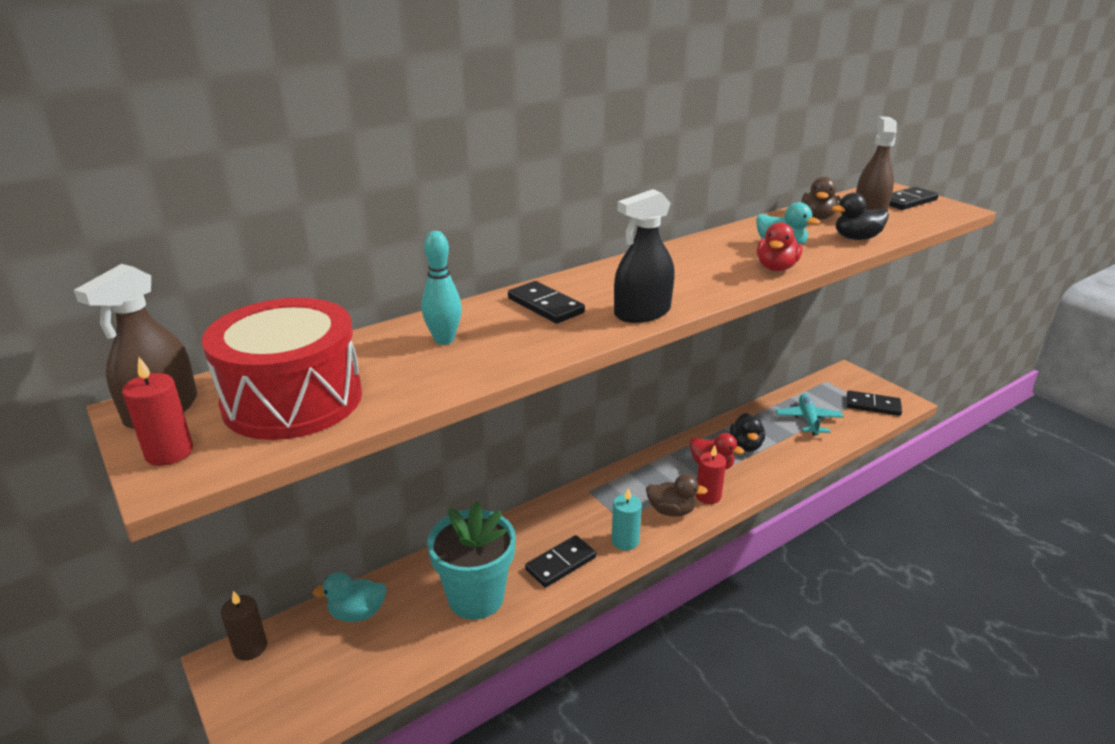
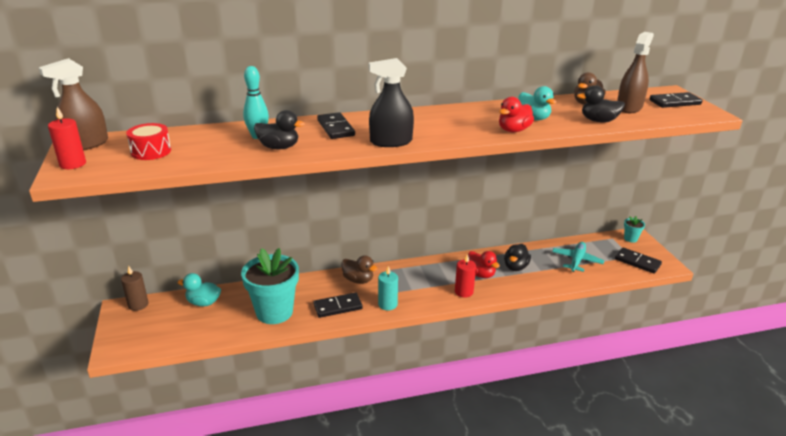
camera: 20 degrees right, 0 degrees up
red drum [202,298,362,440] -> red drum [126,123,171,160], size x0.49
brown duck [646,474,708,516] -> brown duck moved to [341,255,378,284]
none -> black duck [254,110,305,149]
none -> turquoise flower pot [624,216,645,243]

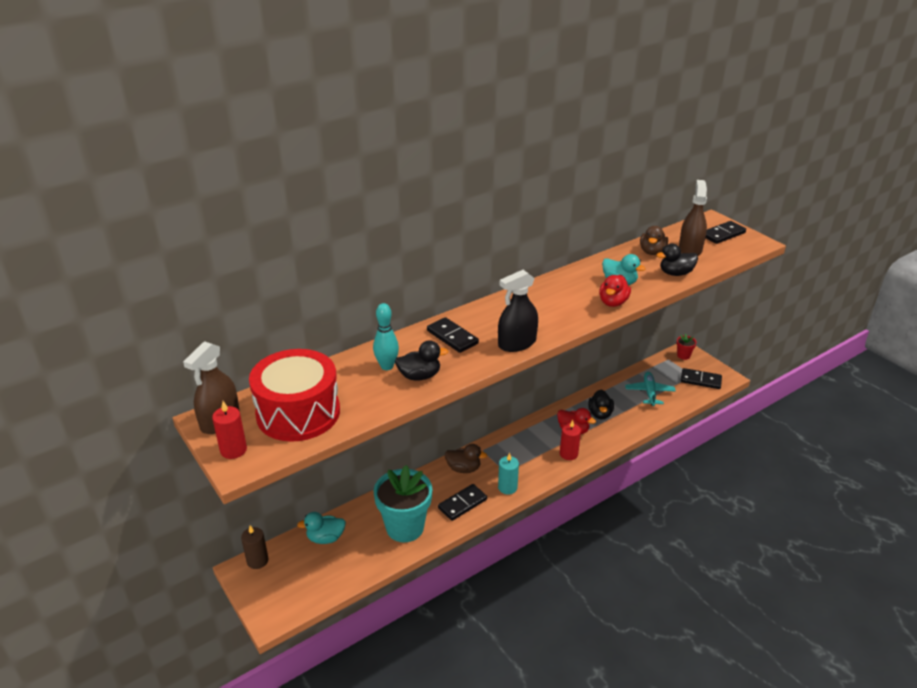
camera: 20 degrees left, 5 degrees up
red drum [126,123,171,160] -> red drum [249,349,340,442], size x2.06
turquoise flower pot [624,216,645,243] -> red flower pot [677,334,697,360]

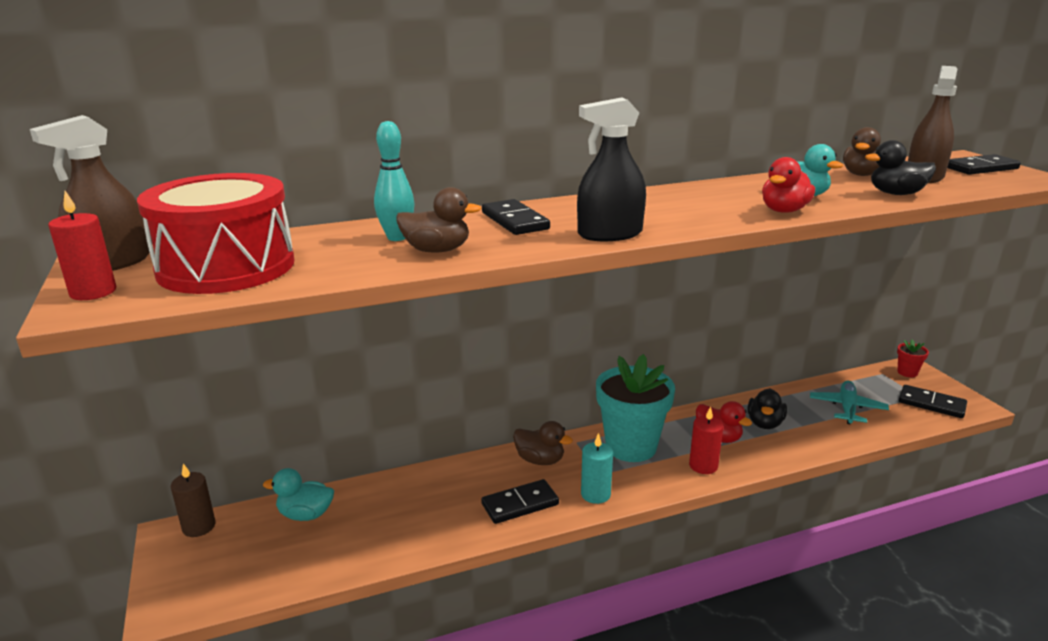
camera: 15 degrees right, 10 degrees down
turquoise flower pot [374,465,433,542] -> turquoise flower pot moved to [596,354,675,462]
black duck [395,340,448,380] -> brown duck [396,187,481,253]

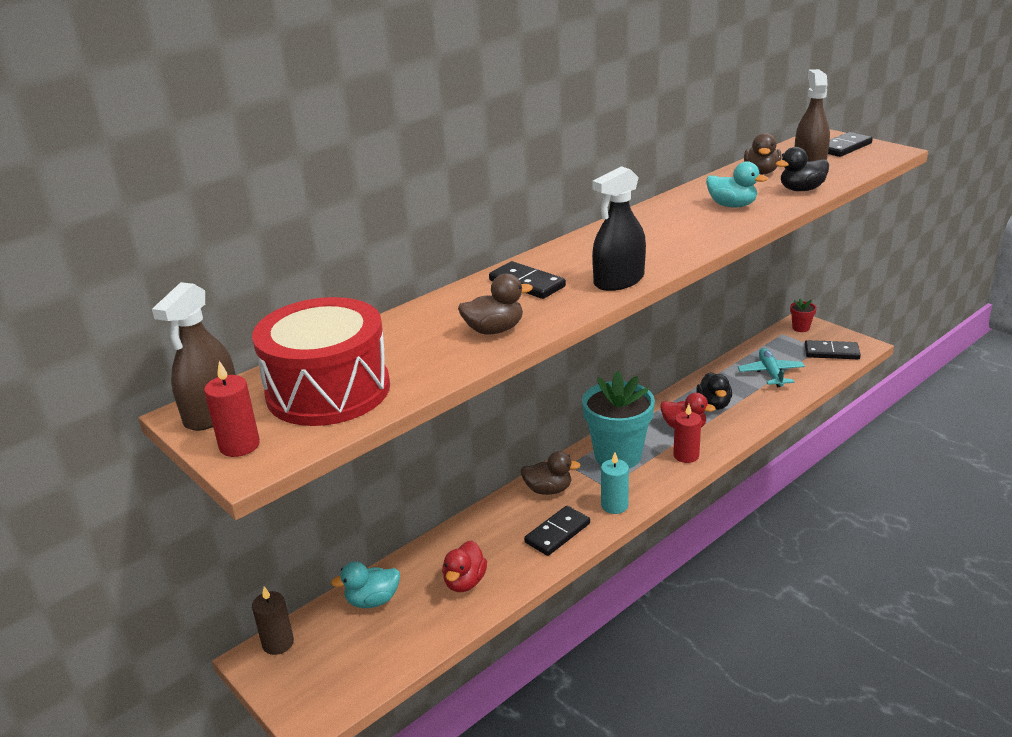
camera: 20 degrees left, 5 degrees up
turquoise bowling pin [374,121,414,241] -> none
red duck [762,157,815,213] -> red duck moved to [442,540,487,592]

